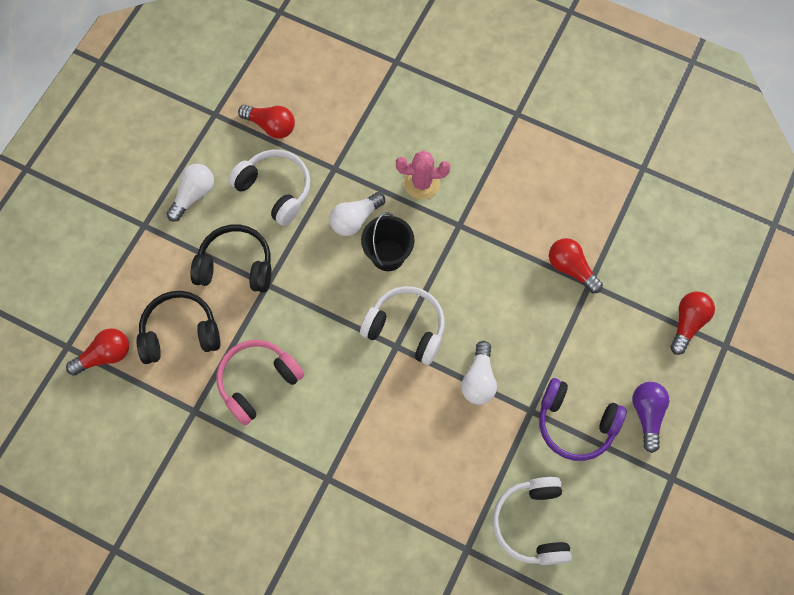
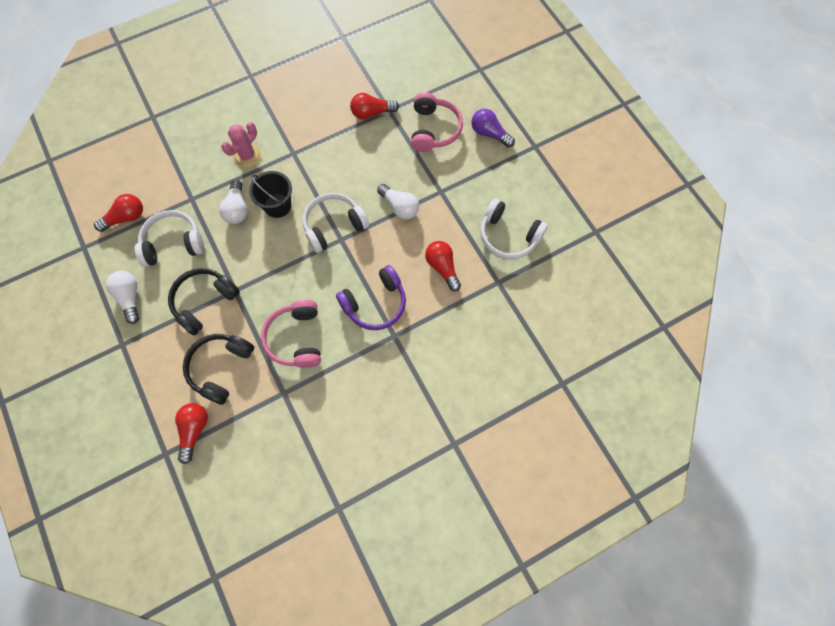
camera: 55 degrees left, 0 degrees up
purple headphones [539,378,626,461] -> purple headphones moved to [336,265,406,330]
red light bulb [670,291,715,355] -> red light bulb moved to [425,241,461,291]
none -> pink headphones [411,92,463,152]

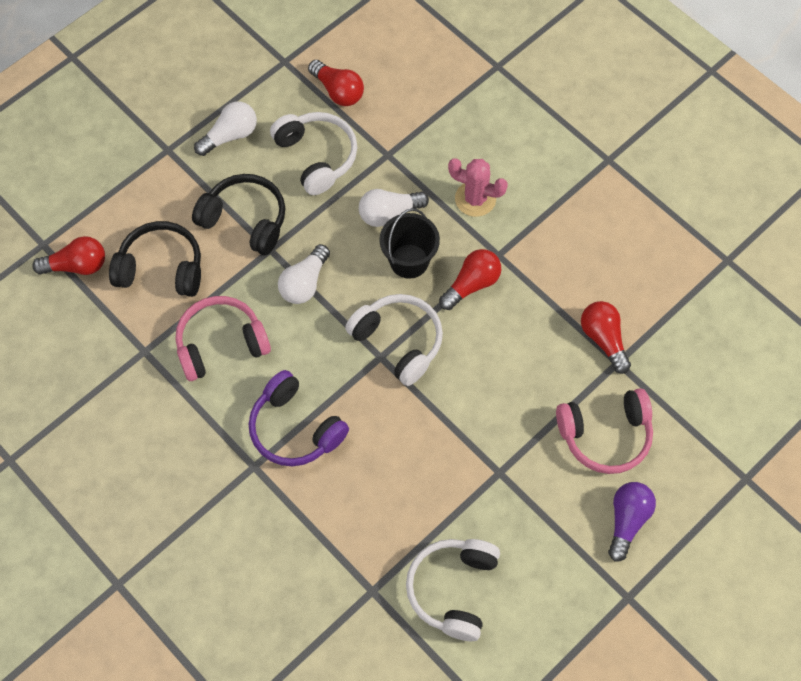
camera: 75 degrees right, 5 degrees down
white light bulb [377,184,419,220] -> white light bulb moved to [278,244,330,304]
red light bulb [425,241,461,291] -> red light bulb moved to [439,249,501,310]

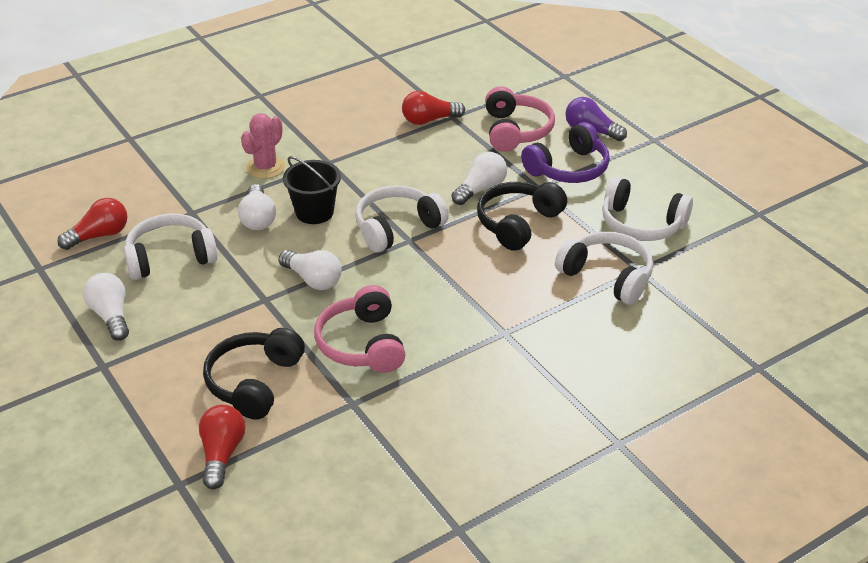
camera: 80 degrees left, 25 degrees down
black headphones [192,174,285,255] -> black headphones moved to [477,182,567,251]
purple headphones [249,370,349,466] -> purple headphones moved to [521,122,610,183]
red light bulb [439,249,501,310] -> none
none -> white light bulb [451,152,507,205]
none -> white headphones [555,232,653,305]

